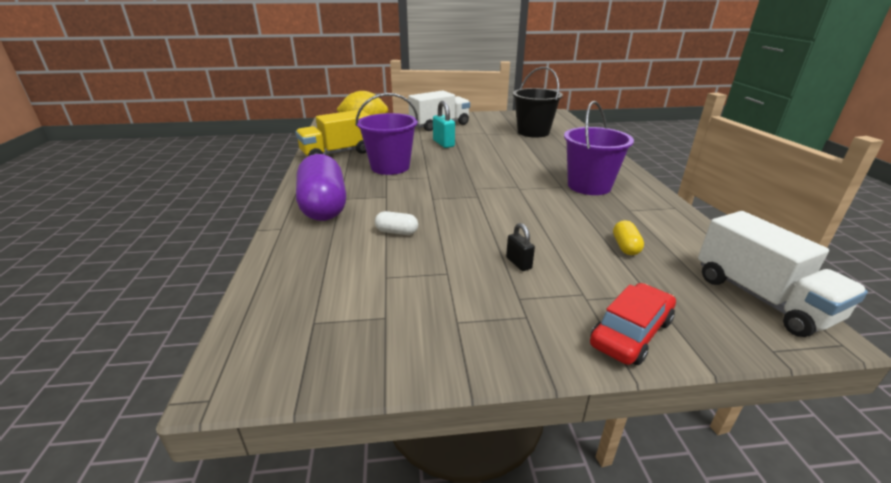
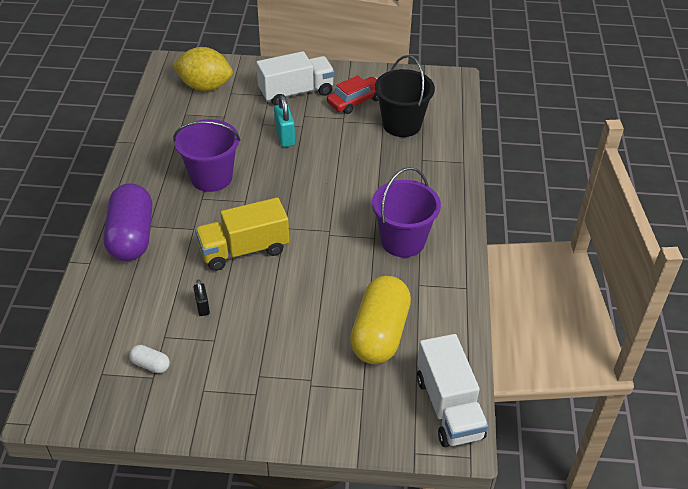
camera: 10 degrees right, 15 degrees up
yellow truck [296,110,369,157] -> yellow truck moved to [195,197,289,271]
white capsule [375,211,418,235] -> white capsule moved to [129,345,170,373]
black padlock [506,223,535,271] -> black padlock moved to [193,280,210,316]
red car [590,283,676,365] -> red car moved to [327,75,379,114]
yellow capsule [613,220,644,255] -> yellow capsule [350,276,411,364], size x2.38

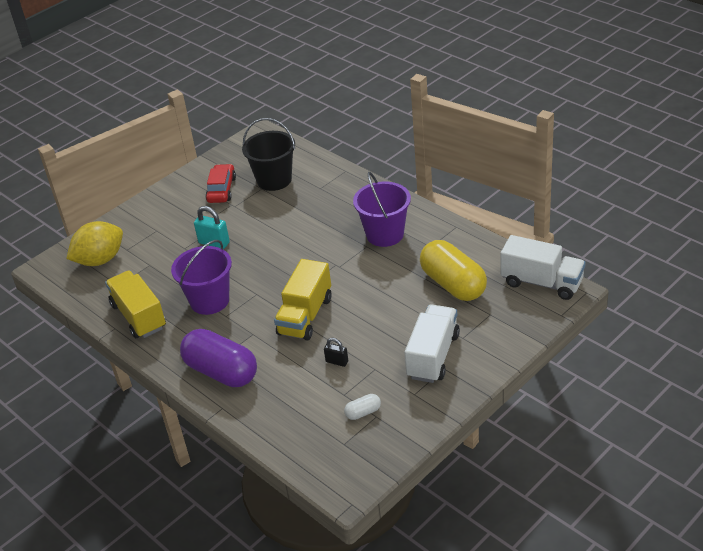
camera: 45 degrees left, 5 degrees down
white truck [256,51,335,105] -> white truck moved to [405,304,460,383]
none -> yellow truck [105,270,166,338]

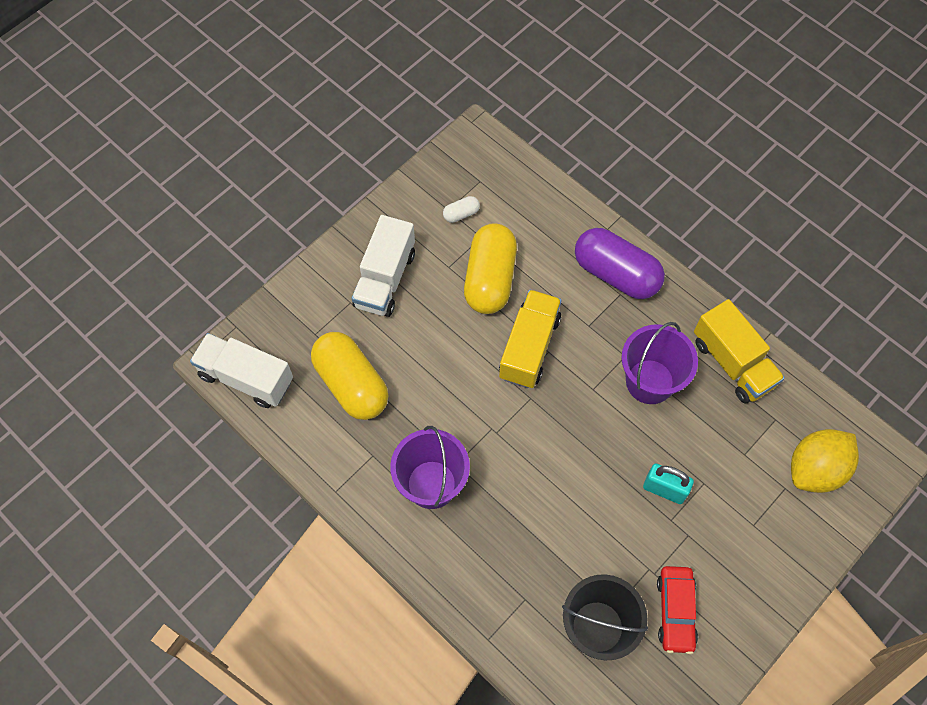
camera: 175 degrees right, 25 degrees up
black padlock [324,338,348,367] -> yellow capsule [464,223,517,314]

